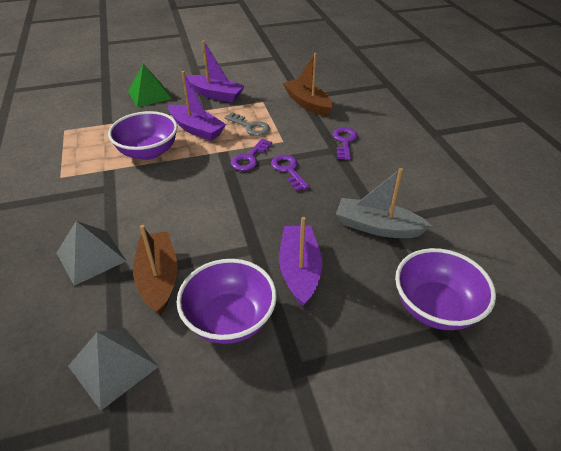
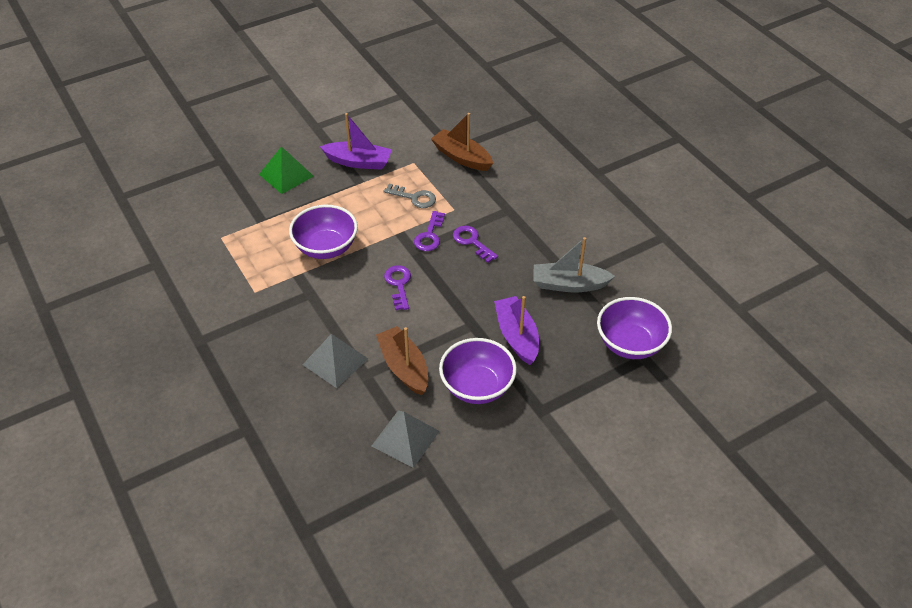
camera: 15 degrees left, 5 degrees up
purple boat [168,71,226,141] -> none
purple key [333,127,357,160] -> purple key moved to [384,265,411,310]

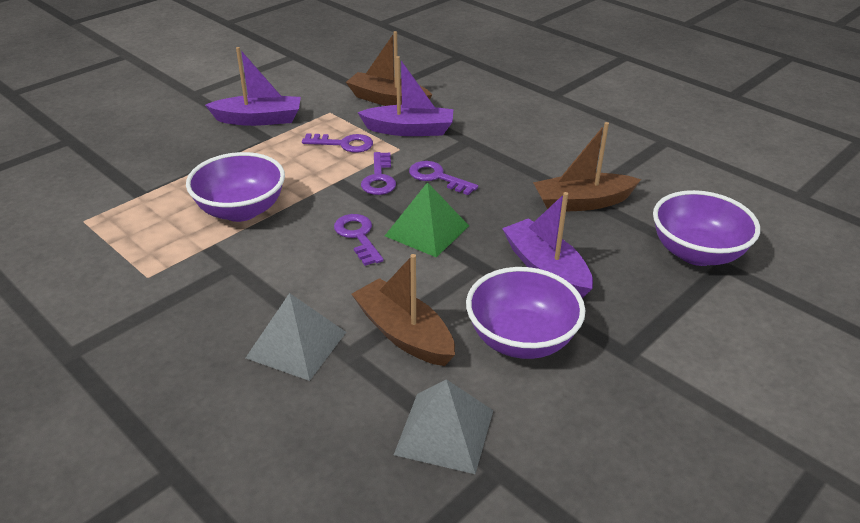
camera: 15 degrees left, 10 degrees down
green pyramid [259,146,314,194] -> green pyramid moved to [385,182,469,257]
grey key [384,184,436,208] -> purple key [302,133,373,153]
grey boat [534,237,615,292] -> brown boat [533,122,641,212]
none -> purple boat [357,56,453,136]

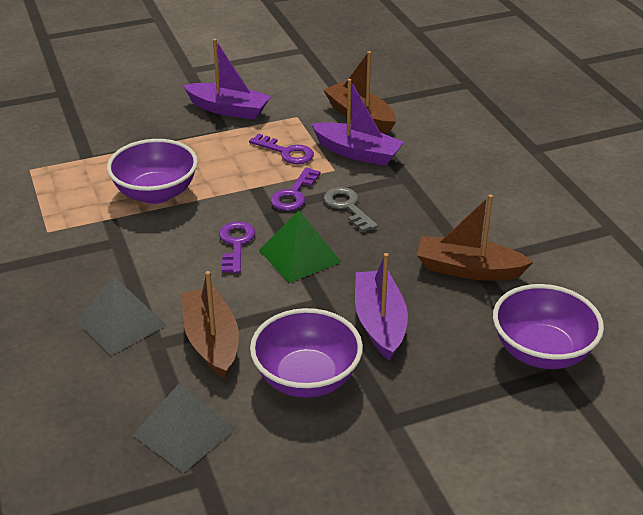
camera: 25 degrees right, 0 degrees up
purple key [409,161,478,195] -> grey key [324,187,378,232]

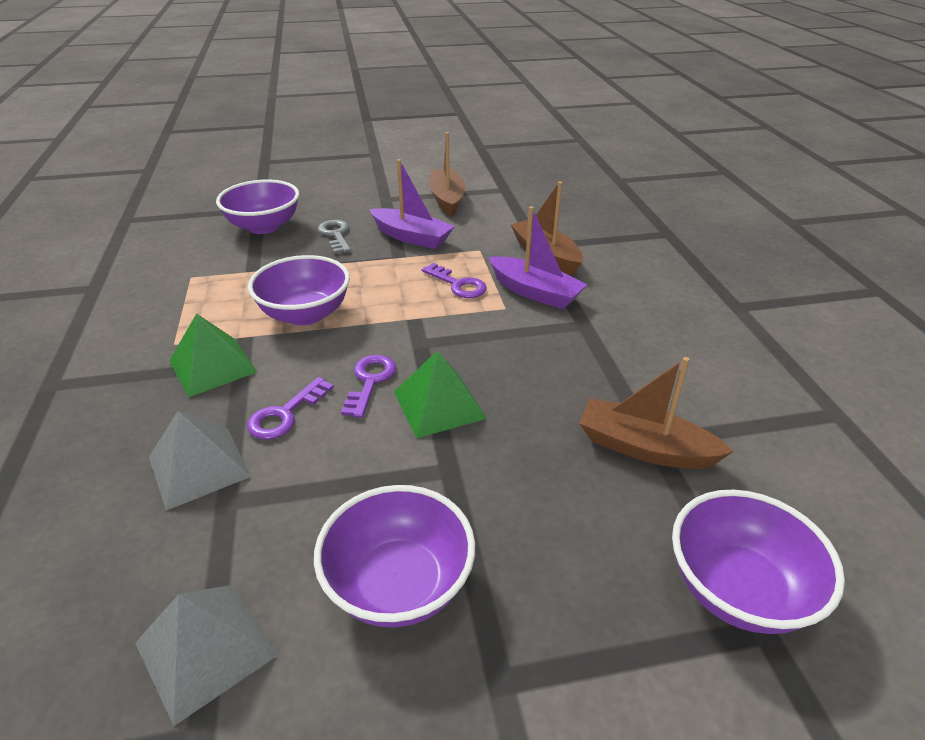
camera: 10 degrees right, 0 degrees up
brown boat [182,271,239,379] -> brown boat moved to [429,132,466,216]
purple key [270,167,320,211] -> purple key moved to [247,377,334,439]
grey key [324,187,378,232] -> grey key moved to [318,220,351,254]
purple boat [355,253,408,361] -> none
none -> green pyramid [169,313,257,397]
none -> purple bowl [216,180,299,234]

